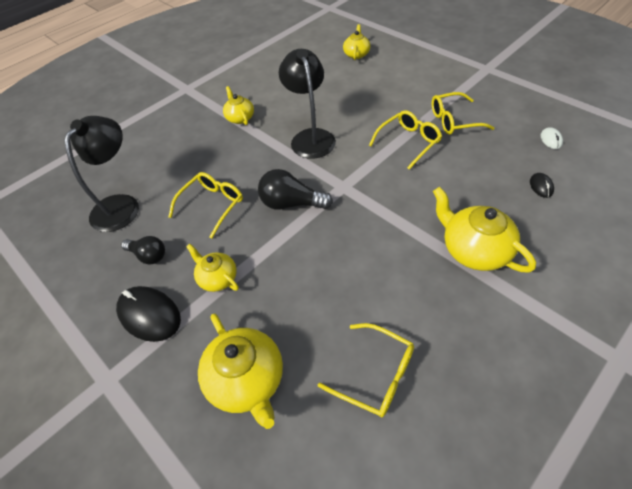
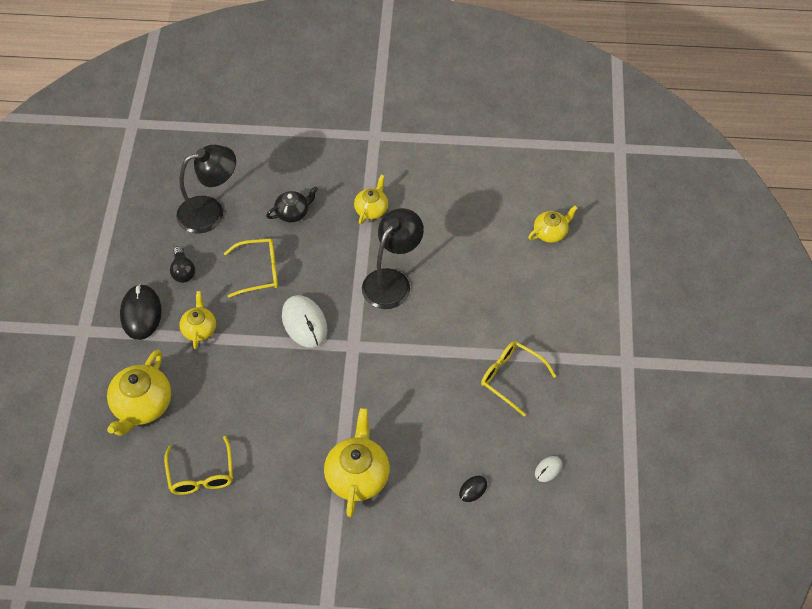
camera: 45 degrees right, 5 degrees up
black light bulb [258,169,333,210] -> white mouse [282,295,327,348]
yellow glasses [369,110,442,170] -> none
none -> black teapot [266,186,318,222]

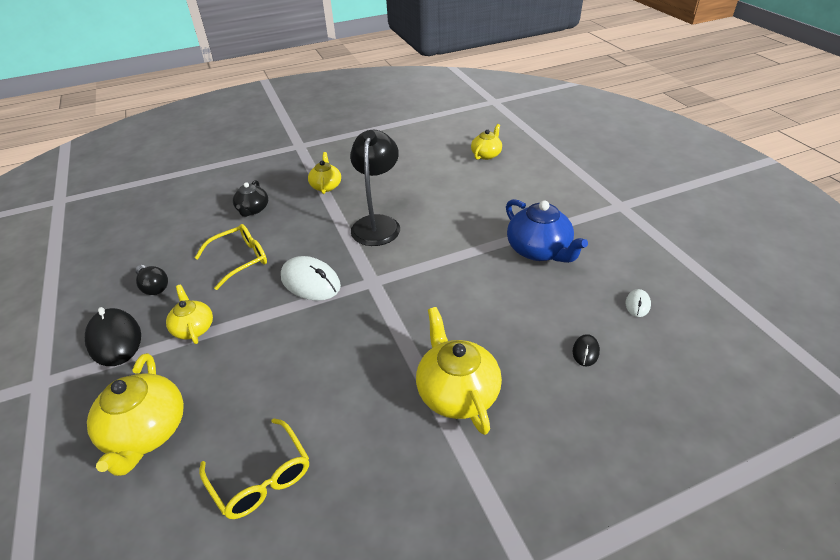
camera: 25 degrees left, 15 degrees down
black lamp [176,145,236,233] -> none
black teapot [266,186,318,222] -> black teapot turned 150 degrees clockwise [233,180,268,217]
yellow glasses [481,341,556,416] -> blue teapot [506,199,588,263]

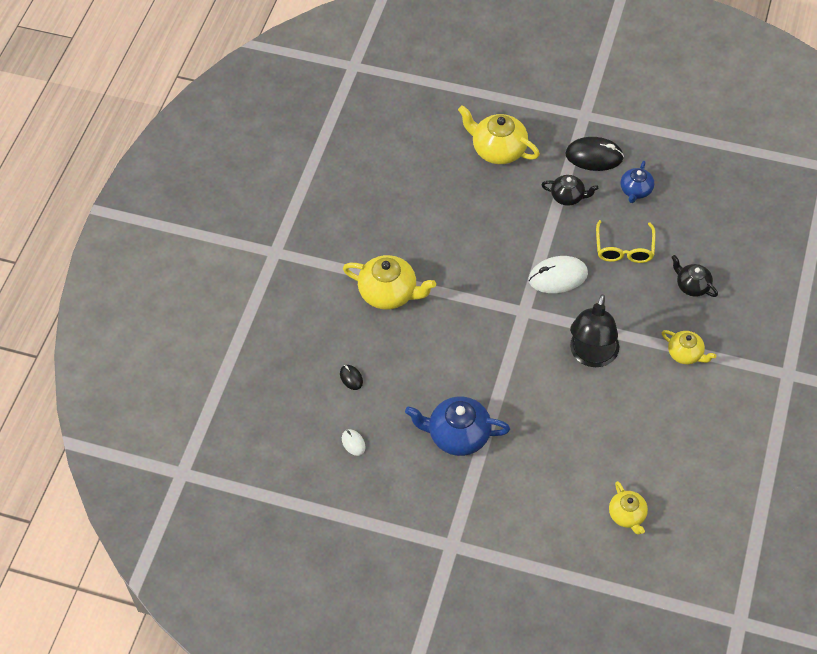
camera: 130 degrees right, 15 degrees up
black light bulb [136,265,168,295] -> blue teapot [620,161,654,203]
yellow teapot [166,285,213,344] -> black teapot [541,175,598,206]
yellow glasses [199,418,309,519] -> none
black lamp [350,130,400,246] -> black lamp turned 60 degrees clockwise [570,294,619,367]

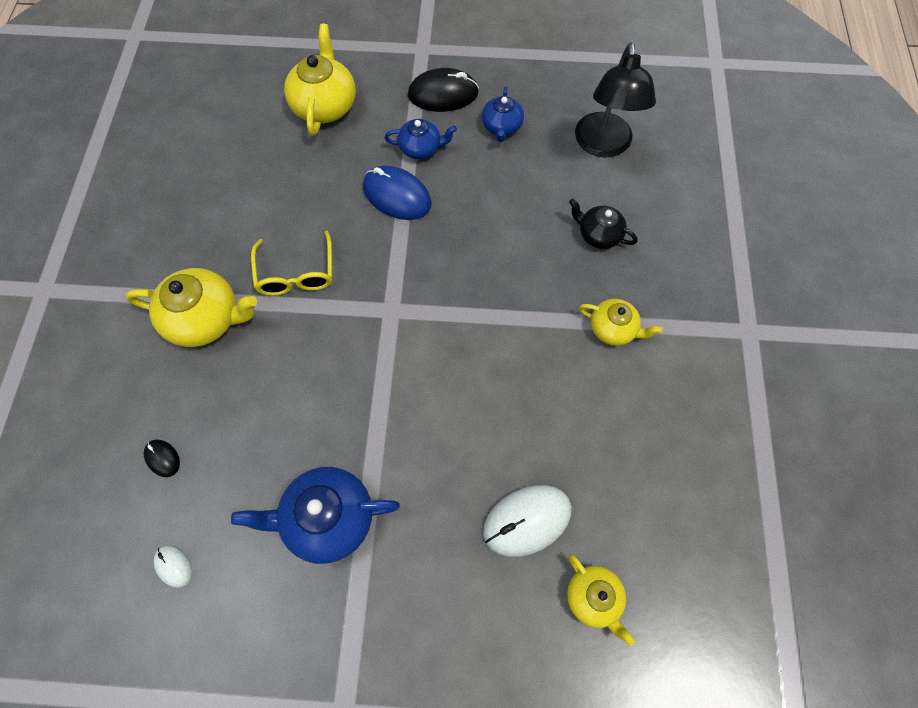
camera: 15 degrees left, 10 degrees up
yellow teapot [458,105,540,164] -> yellow teapot turned 75 degrees clockwise [284,24,356,136]
white mouse [528,256,588,293] -> white mouse moved to [483,485,572,557]
black teapot [541,175,598,206] -> blue teapot [384,119,457,159]
black lamp [570,294,619,367] -> black lamp moved to [575,42,656,157]
yellow glasses [596,220,656,263] -> yellow glasses moved to [251,231,332,296]
none -> blue mouse [363,166,431,220]

